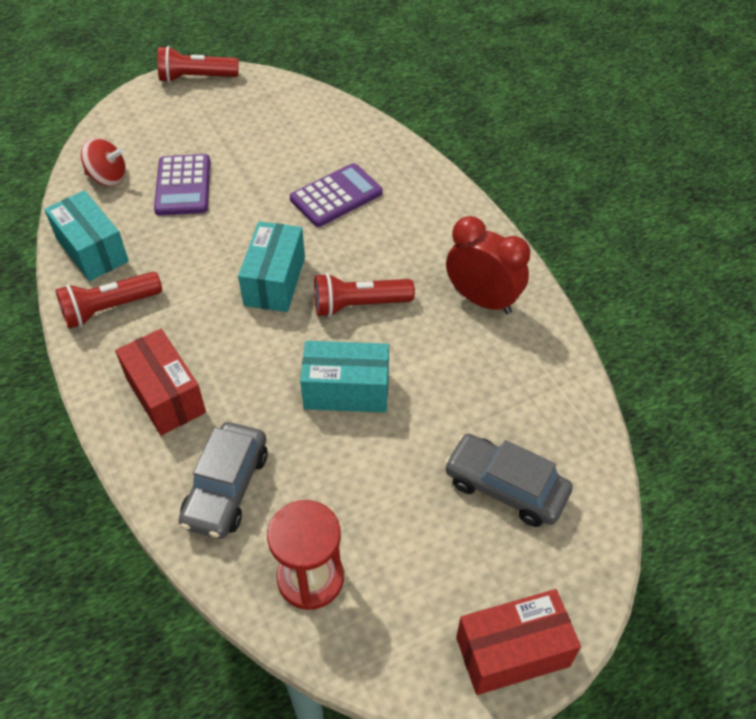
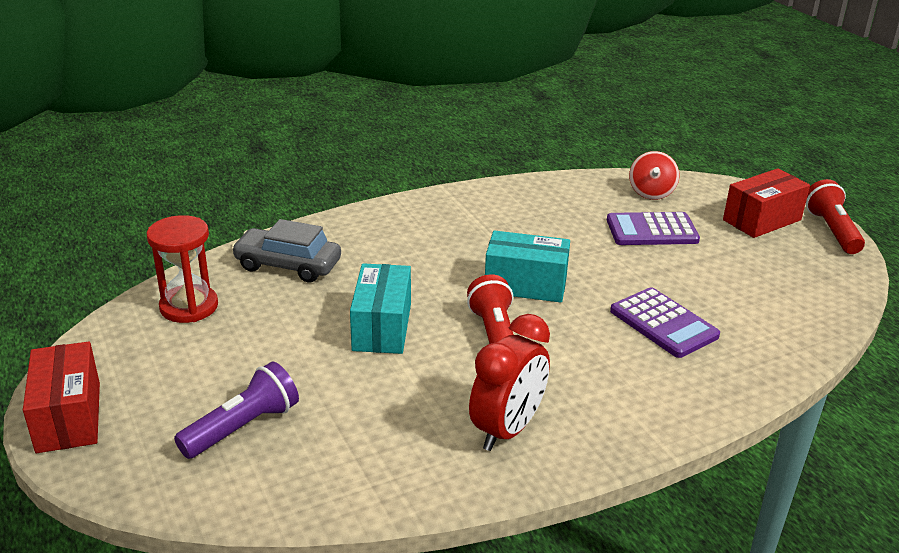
camera: 90 degrees right, 20 degrees down
turquoise box [44,190,129,281] -> none
red flashlight [55,272,162,329] -> none
red box [115,329,206,436] -> red box moved to [723,168,810,238]
grey car [444,434,573,527] -> purple flashlight [174,362,299,459]

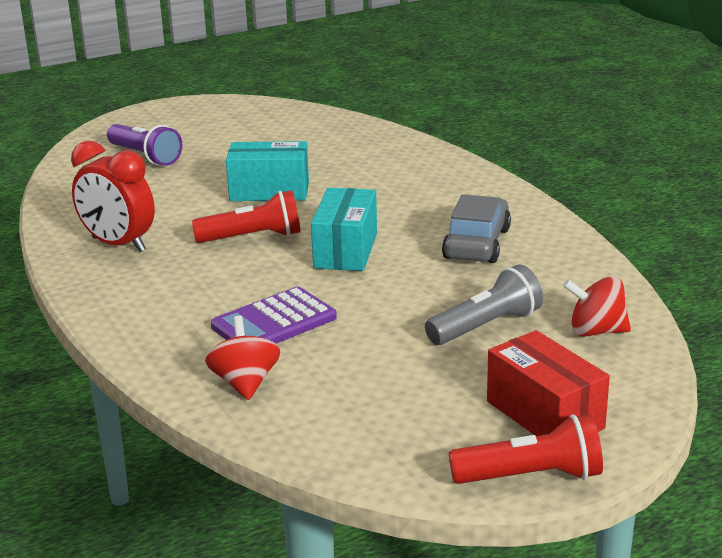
camera: 90 degrees right, 5 degrees down
red box [23,341,100,453] -> none
red hourglass [147,215,218,323] -> none
grey car [231,219,341,282] -> grey car moved to [442,194,511,263]
purple calculator [607,212,700,245] -> grey flashlight [425,264,543,345]
none -> red spinning top [205,316,280,400]

